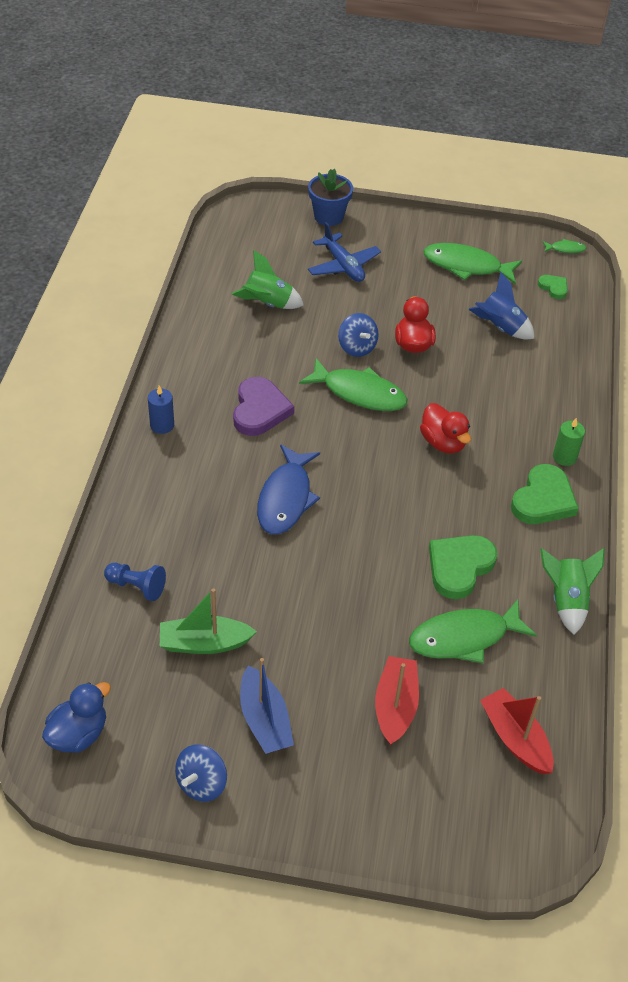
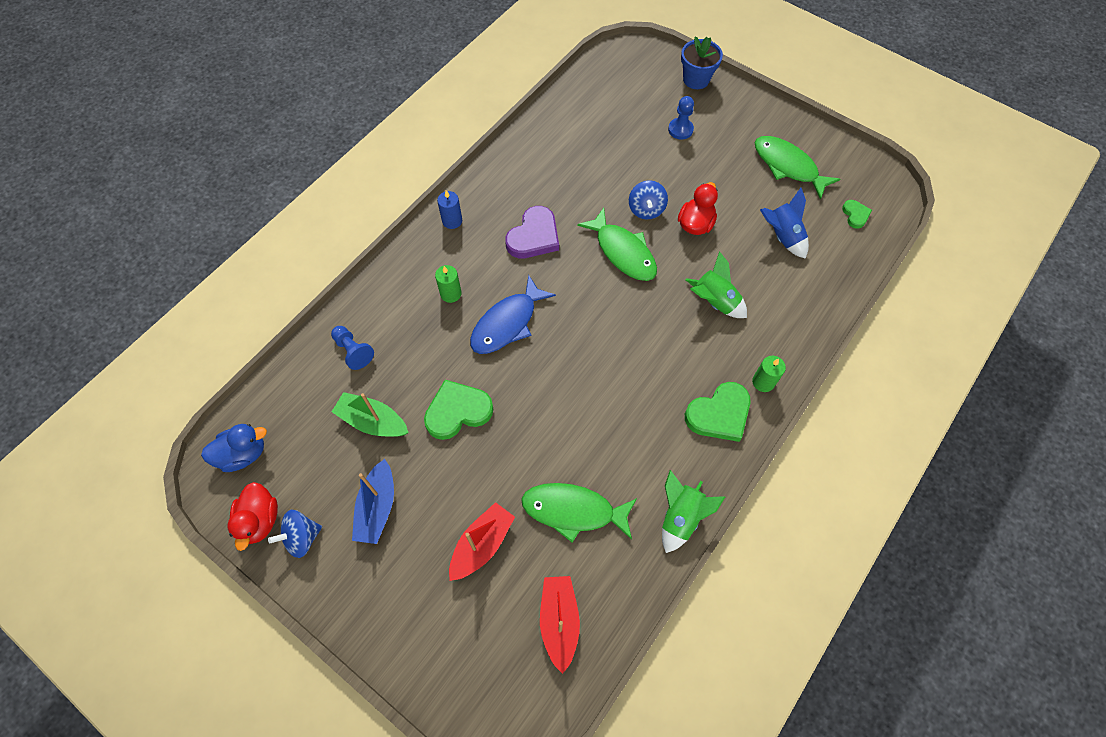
camera: 30 degrees right, 15 degrees up
green rocket [232,250,304,309] -> green rocket moved to [685,251,747,318]
blue plane [308,222,381,282] -> blue pawn [668,96,694,139]
red duck [420,403,471,453] -> red duck moved to [228,482,278,551]
green heart [429,535,497,599] -> green heart moved to [424,380,494,440]
green fish [542,239,587,253] -> none
none -> green candle [435,265,462,303]

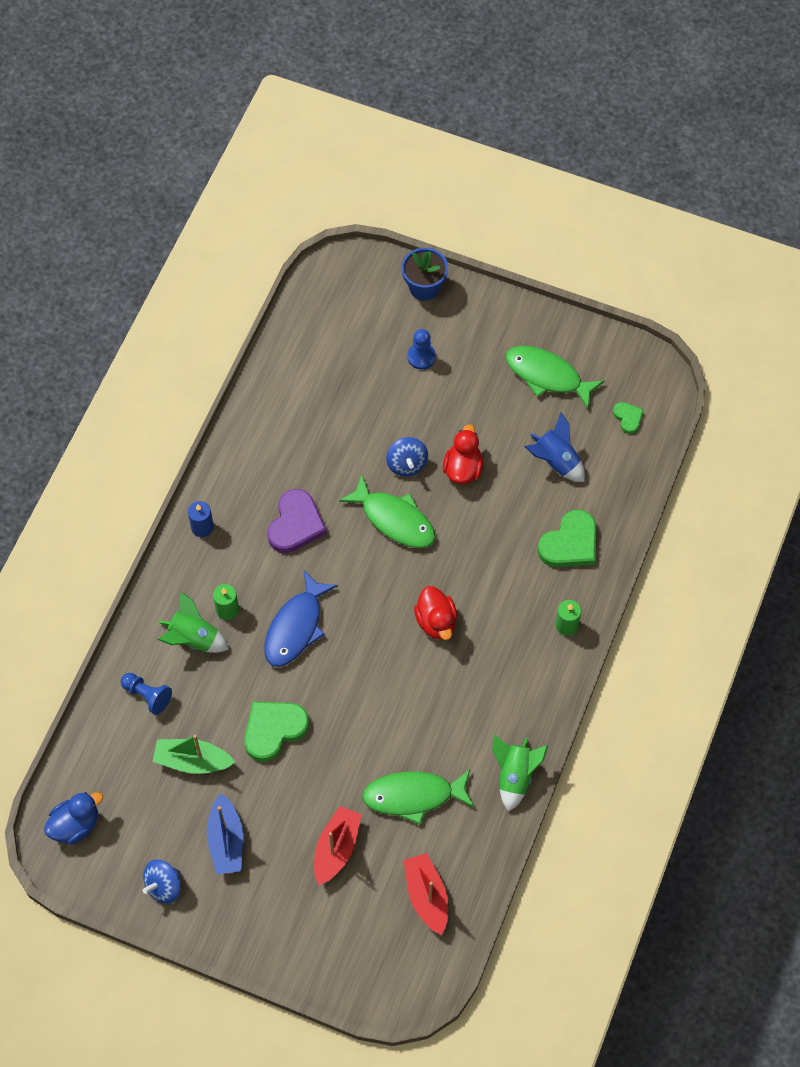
camera: 15 degrees left, 0 degrees up
red duck [228,482,278,551] -> red duck moved to [414,586,457,640]
green rocket [685,251,747,318] -> green rocket moved to [158,591,229,653]
green heart [685,382,751,442] -> green heart moved to [538,510,596,567]

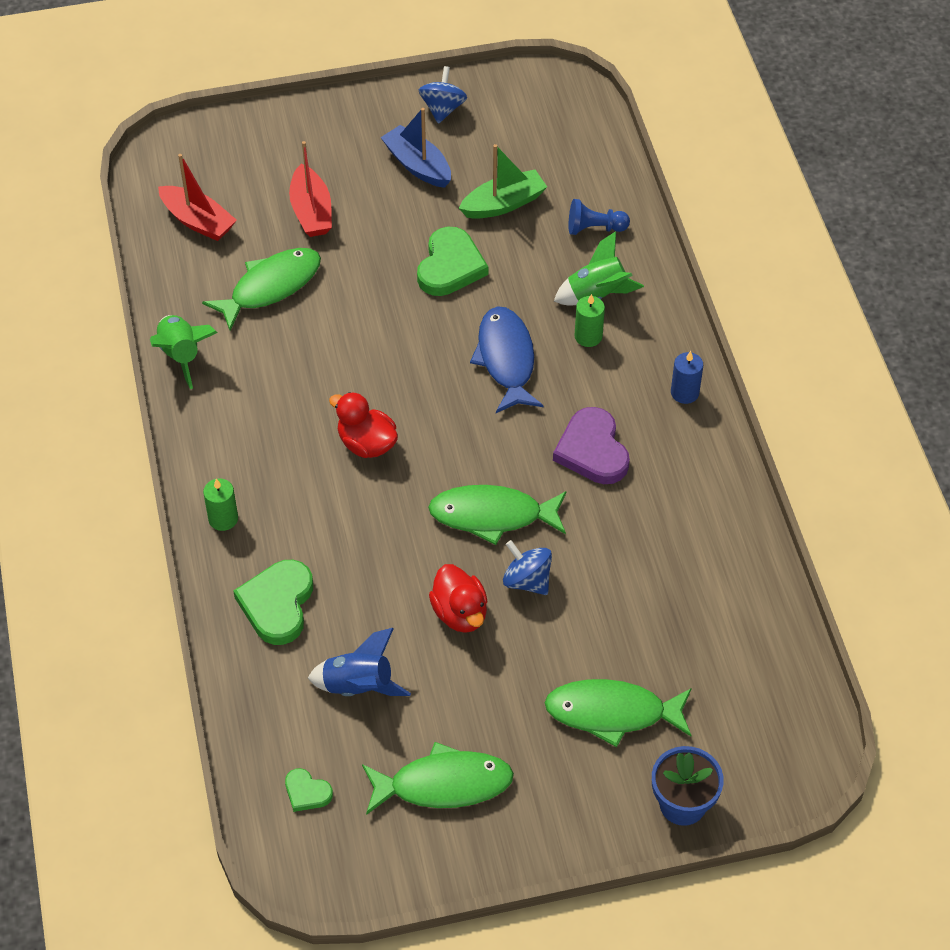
camera: 145 degrees right, 10 degrees down
blue duck [44,792,103,845] -> none
blue pawn [407,329,436,370] -> green fish [545,679,692,747]

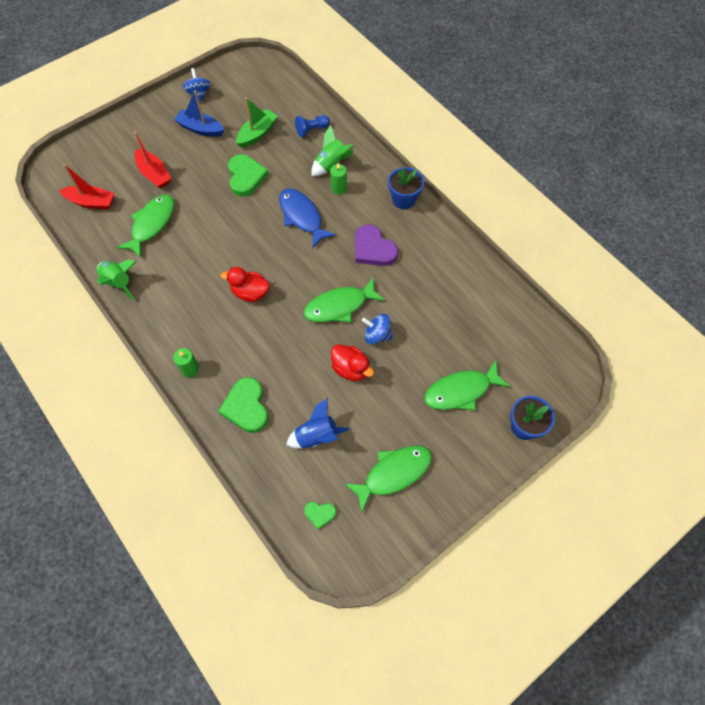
camera: 25 degrees left, 10 degrees up
blue candle [671,351,703,404] -> blue flower pot [388,167,424,209]

